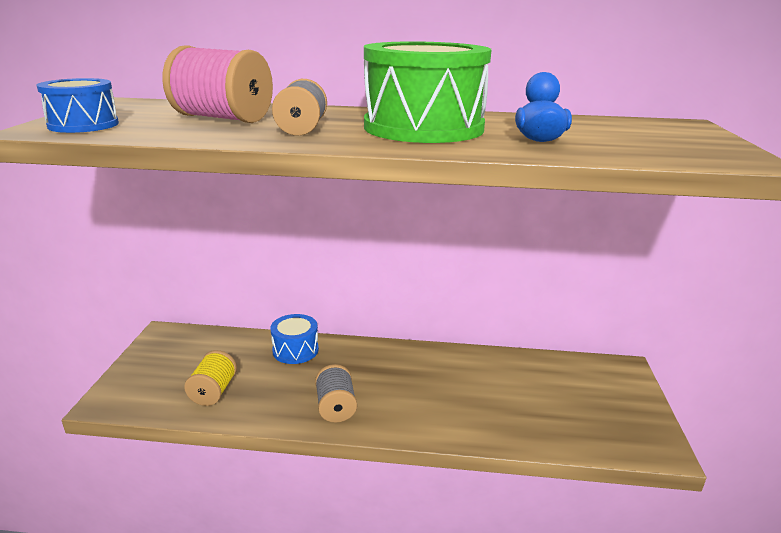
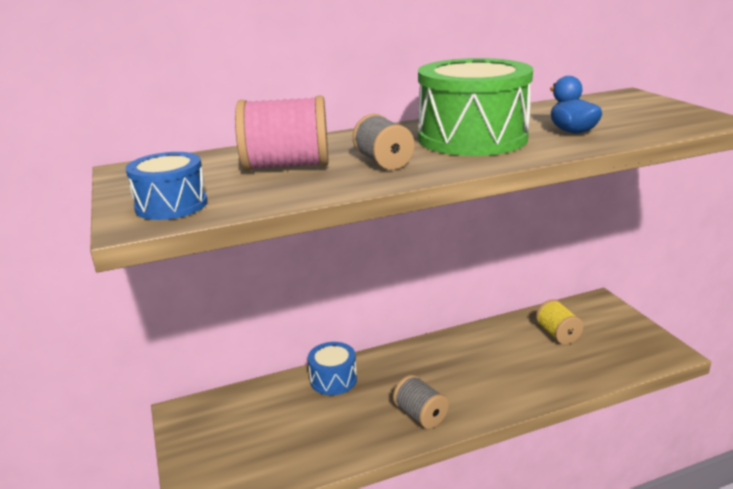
camera: 25 degrees left, 0 degrees up
yellow spool [184,350,237,406] -> yellow spool moved to [536,299,584,344]

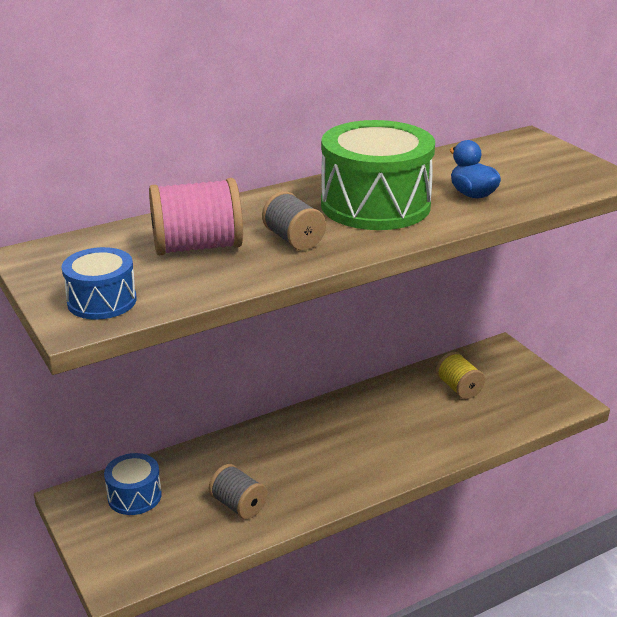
camera: 10 degrees left, 5 degrees up
blue drum [308,342,357,395] -> blue drum moved to [104,453,162,515]
grey spool [393,375,449,429] -> grey spool moved to [209,464,268,519]

